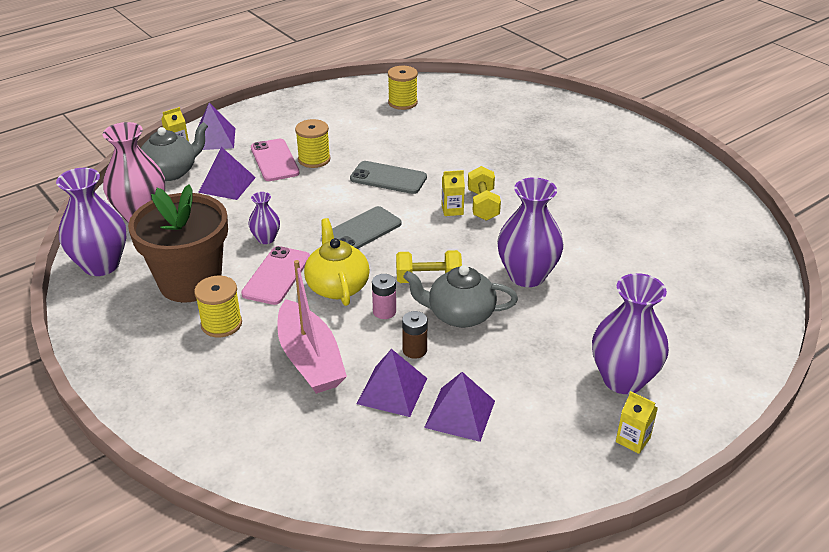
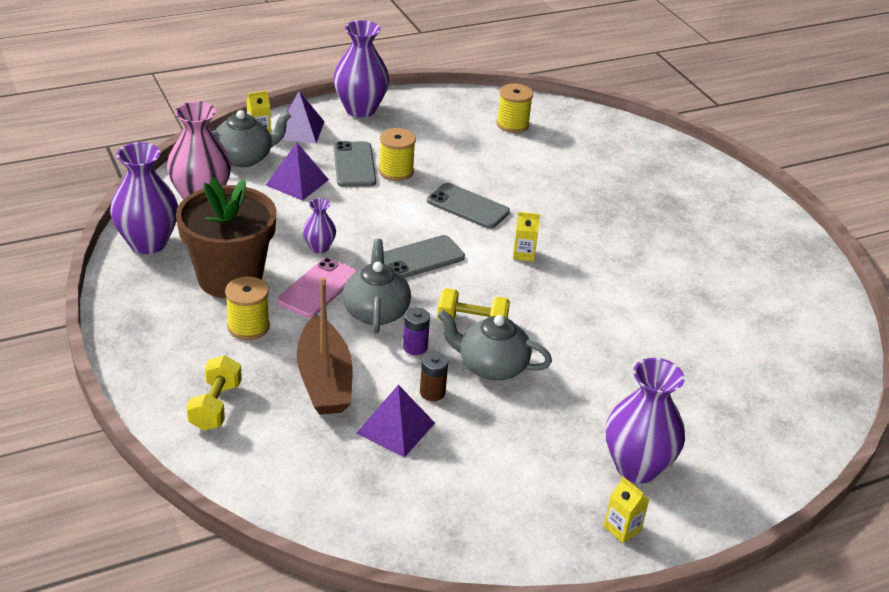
camera: 10 degrees right, 0 degrees up
pink phone [251,139,300,181] -> grey phone [334,141,376,187]
pink boat [277,260,347,394] -> brown boat [297,277,352,415]
yellow teapot [304,218,370,306] -> grey teapot [342,239,411,333]
pink battery [372,274,396,319] -> purple battery [403,308,430,355]
purple pyramid [424,372,495,442] -> none
yellow dumbbell [468,166,501,221] -> yellow dumbbell moved to [186,355,242,431]
purple vase [497,177,564,287] -> purple vase moved to [333,20,389,118]

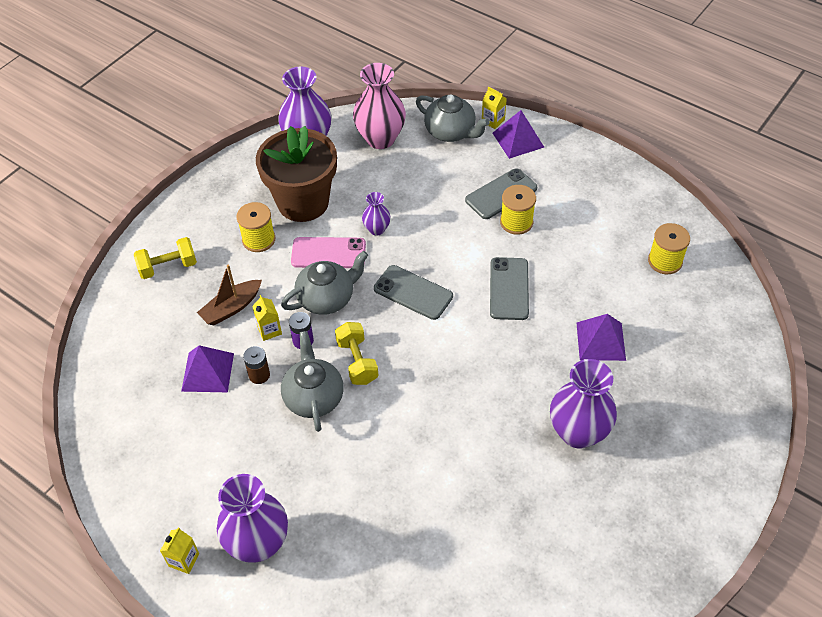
camera: 65 degrees right, 15 degrees up
purple pyramid [266,143,329,201] -> purple pyramid moved to [577,314,626,361]
brown boat [297,277,352,415] -> brown boat [197,264,262,325], size x0.66
purple vase [333,20,389,118] -> purple vase moved to [550,359,617,449]
yellow carton [513,212,540,262] -> yellow carton moved to [252,295,282,341]

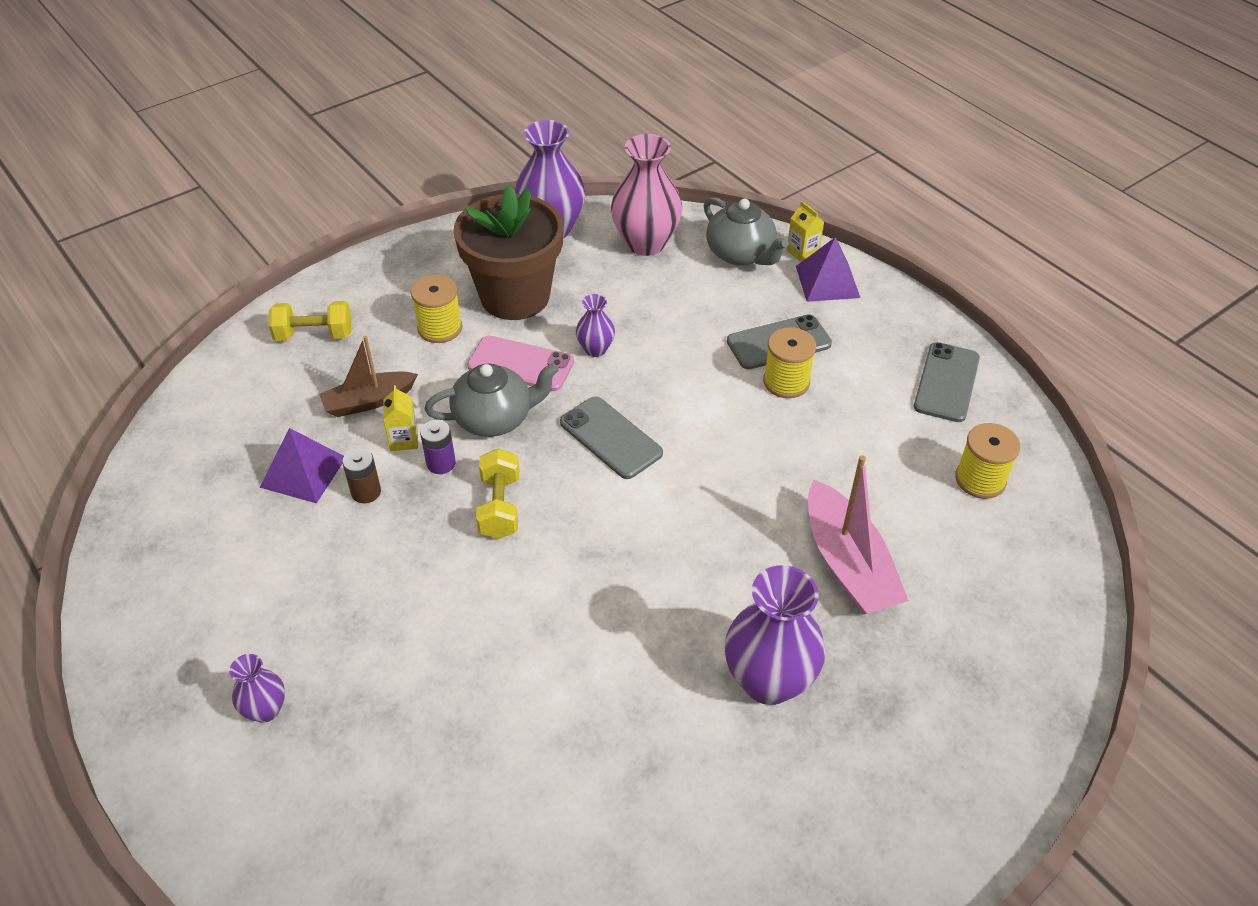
camera: 15 degrees right, 5 degrees down
yellow carton [160,527,199,574] -> none
purple vase [217,474,288,563] -> purple vase [229,654,285,723], size x0.51
grey teapot [281,331,344,432] -> none
grey phone [490,257,529,320] -> grey phone moved to [914,342,980,422]
purple pyramid [577,314,626,361] -> pink boat [808,455,909,614]

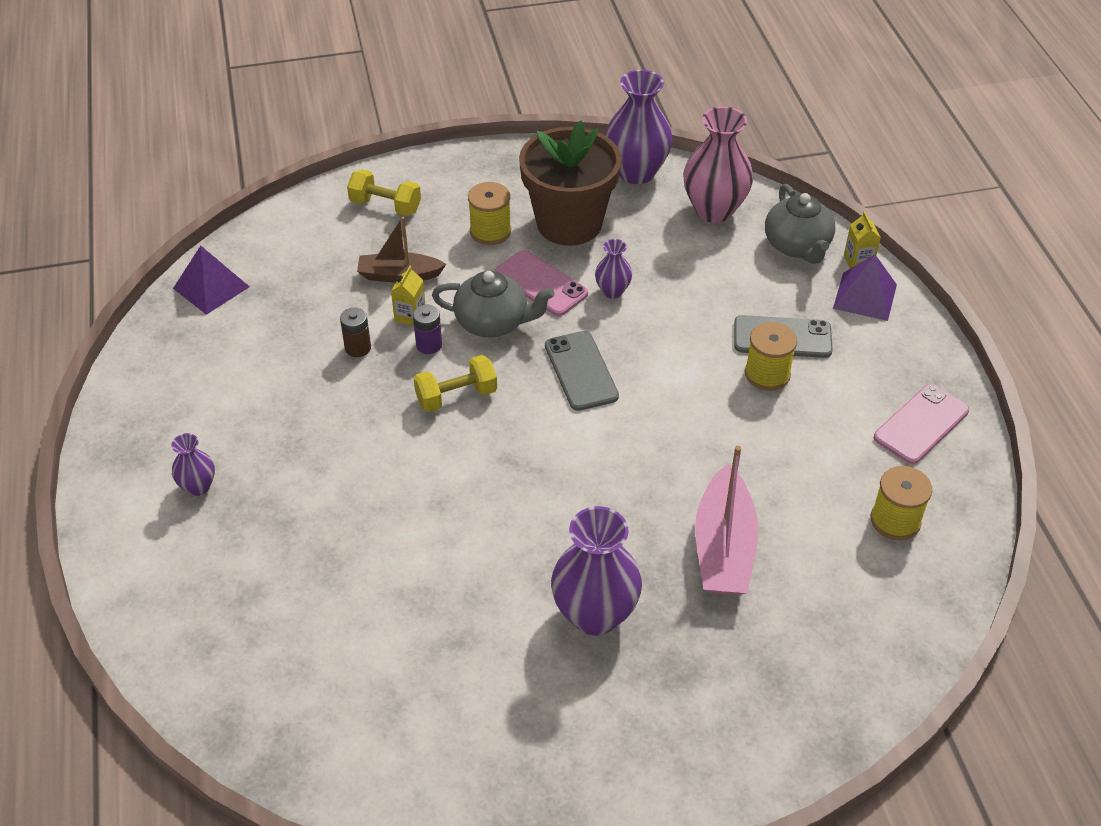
camera: 25 degrees right, 0 degrees up
purple pyramid [260,428,344,503] -> purple pyramid moved to [173,246,250,315]
yellow dumbbell [476,448,519,539] -> yellow dumbbell turned 45 degrees clockwise [414,355,497,412]
grey phone [914,342,980,422] -> pink phone [874,384,969,464]

